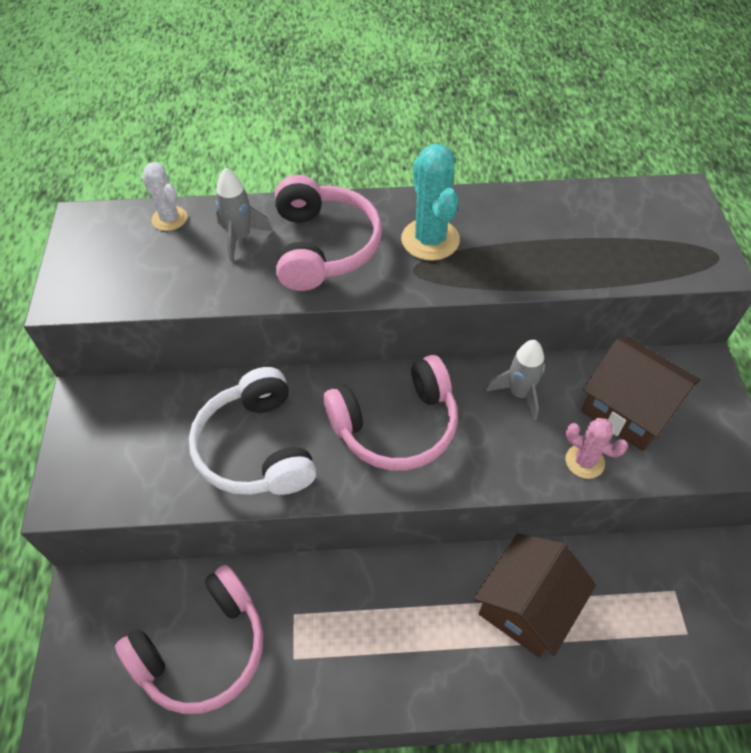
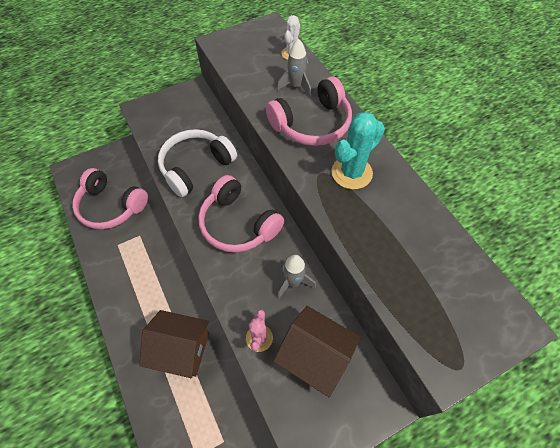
camera: 65 degrees right, 5 degrees up
brown house [581,337,700,451] -> brown house turned 75 degrees counterclockwise [273,306,361,397]

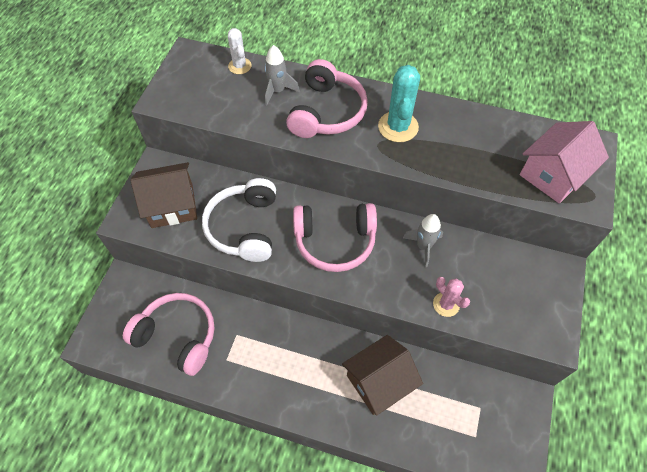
camera: 45 degrees left, 0 degrees up
pink headphones [72,168,148,229] -> pink headphones turned 135 degrees counterclockwise [123,293,215,376]
brown house [273,306,361,397] -> brown house moved to [130,162,197,228]
none -> pink house [520,121,609,204]

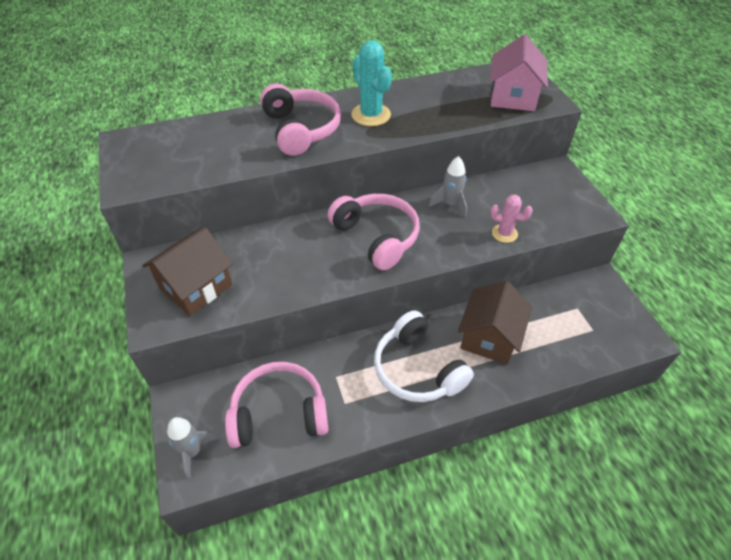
camera: 35 degrees left, 10 degrees down
white headphones [202,178,276,262] -> white headphones moved to [374,310,474,402]
white cactus [228,28,252,74] -> none
grey rocket [264,45,300,106] -> grey rocket moved to [167,417,219,480]
pink headphones [293,203,377,272] -> pink headphones turned 90 degrees counterclockwise [327,194,420,270]

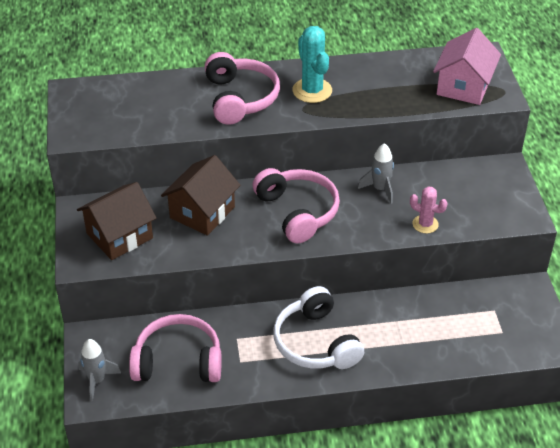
camera: 10 degrees right, 5 degrees down
brown house [458,281,532,364] -> brown house moved to [161,155,241,236]

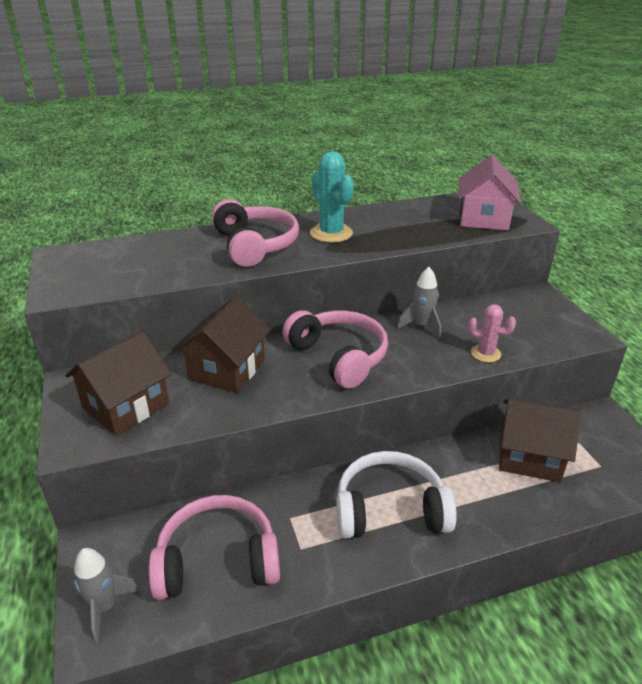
camera: 10 degrees left, 10 degrees down
white headphones [273,286,364,369] -> white headphones turned 120 degrees clockwise [337,451,457,538]
none -> brown house [499,399,581,482]

